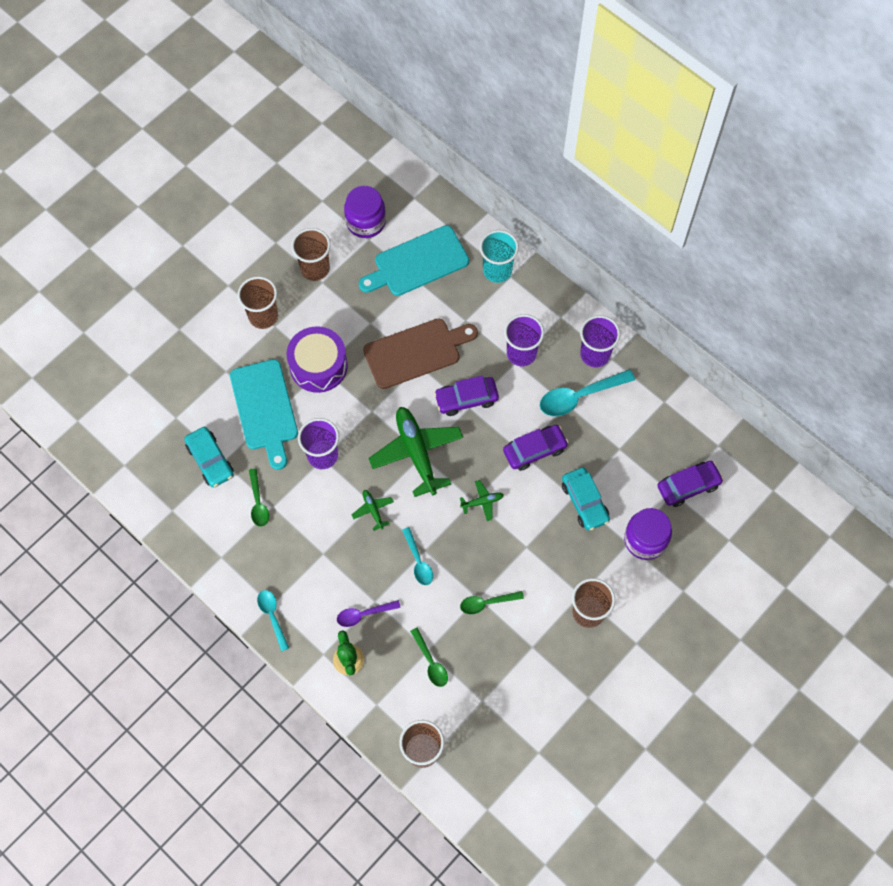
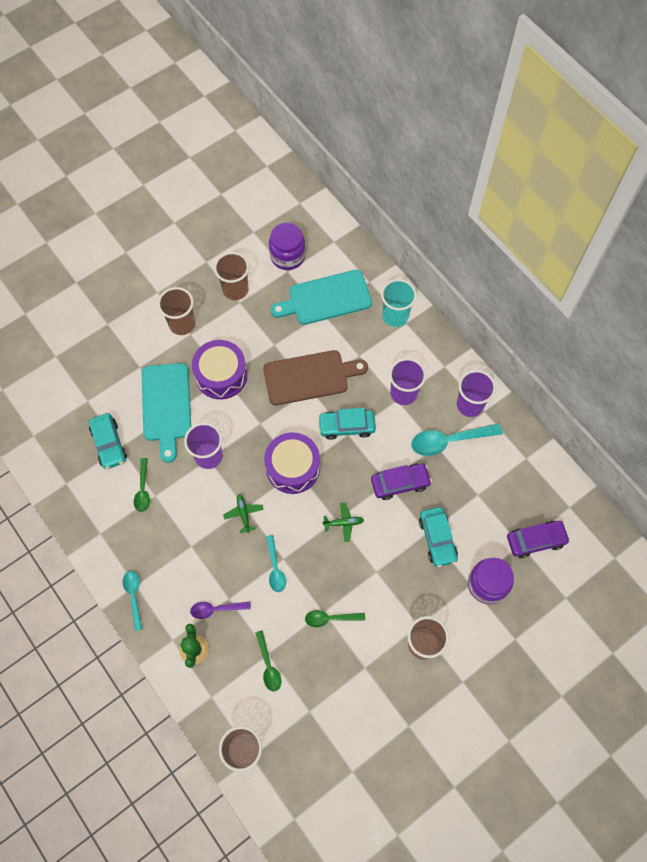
camera: 10 degrees right, 0 degrees up
green plane [369,407,463,497] -> purple drum [264,433,320,494]
purple car [434,376,499,416] -> turquoise car [318,408,376,440]

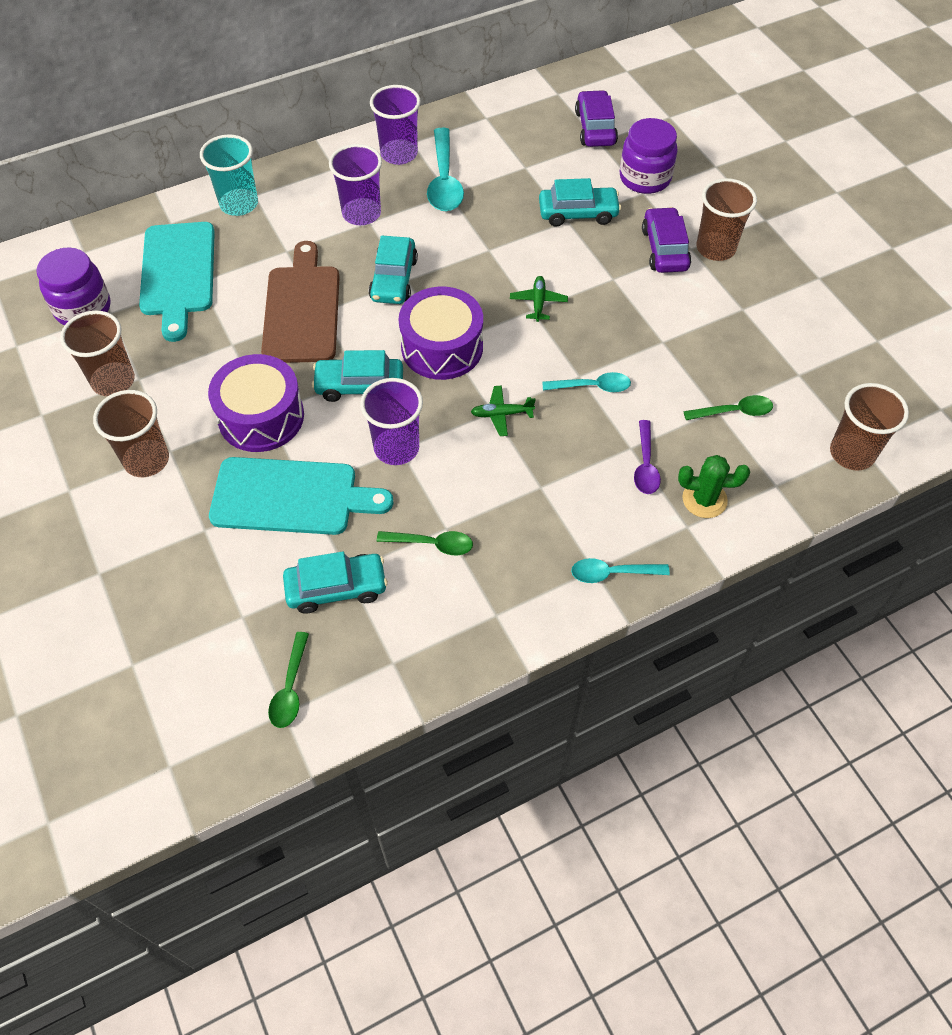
camera: 80 degrees left, 10 degrees down
green spoon [305,610,365,627] -> green spoon moved to [268,632,309,728]
purple car [371,463,432,500] -> purple car moved to [642,207,691,273]
none -> turquoise car [312,350,403,402]

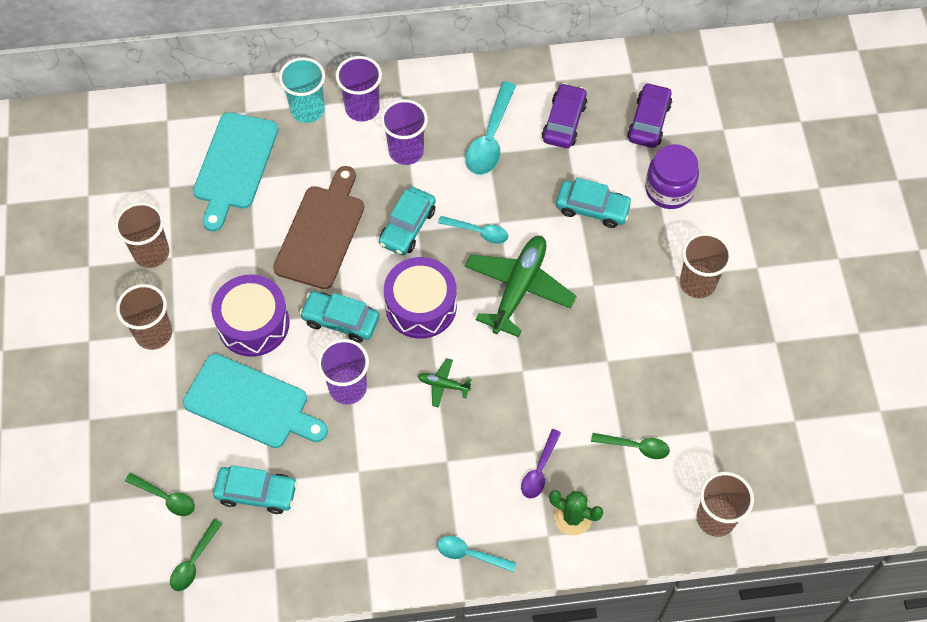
camera: 20 degrees right, 5 degrees up
purple jar [36,247,110,326] -> none
purple cup [370,85,421,165] -> purple cup moved to [336,56,382,122]
green spoon [377,531,473,555] -> green spoon moved to [125,473,195,516]
green plane [510,276,568,322] -> green plane [465,236,577,337], size x2.23
turquoise spoon [542,372,631,392] -> turquoise spoon moved to [438,216,509,244]
purple car [642,207,691,273] -> purple car moved to [542,83,587,148]

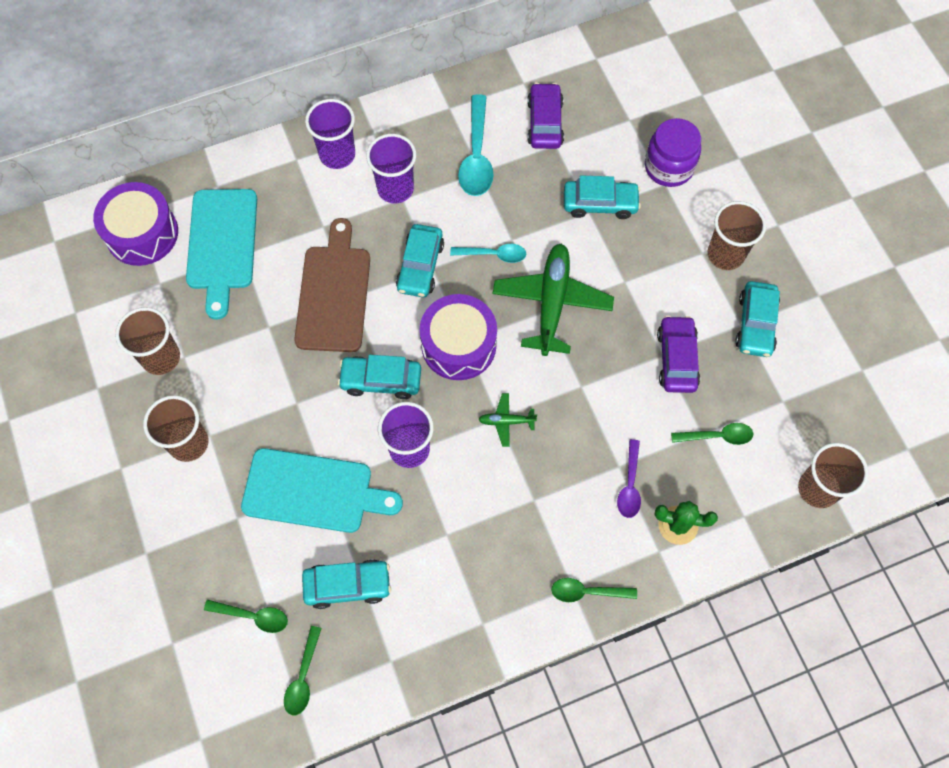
camera: 15 degrees left, 5 degrees up
purple drum [212,274,289,357] -> purple drum moved to [93,182,178,266]
turquoise cup [279,57,325,123] -> none
turquoise spoon [437,536,516,572] -> green spoon [551,578,637,602]
purple car [627,83,672,148] -> purple car moved to [657,315,700,393]
none -> turquoise car [735,281,780,357]

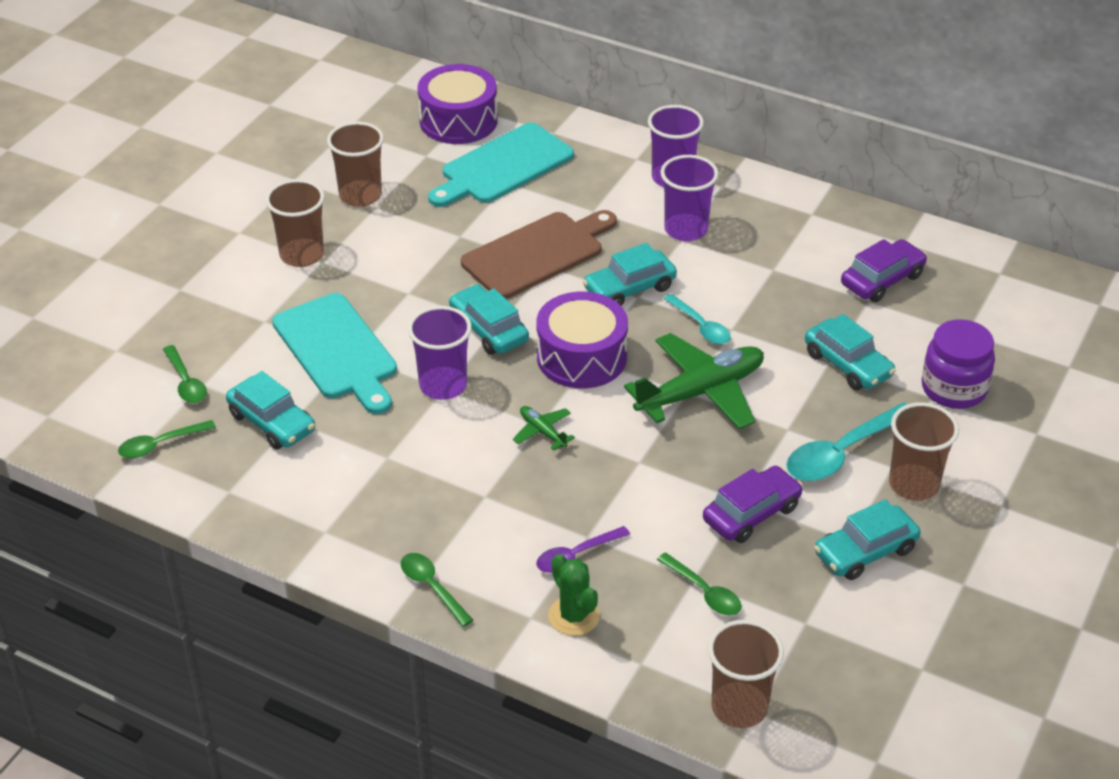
camera: 50 degrees right, 25 degrees down
turquoise spoon [458,94,494,196] -> turquoise spoon moved to [786,403,907,481]

